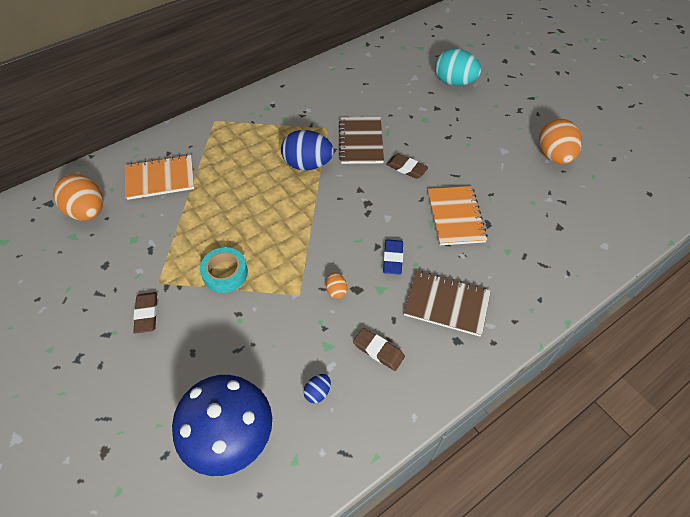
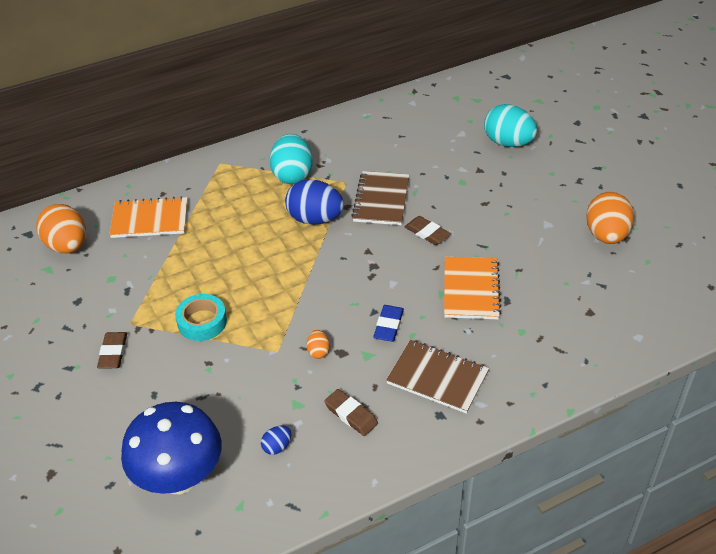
camera: 10 degrees right, 10 degrees down
none -> turquoise egg [270,134,313,184]

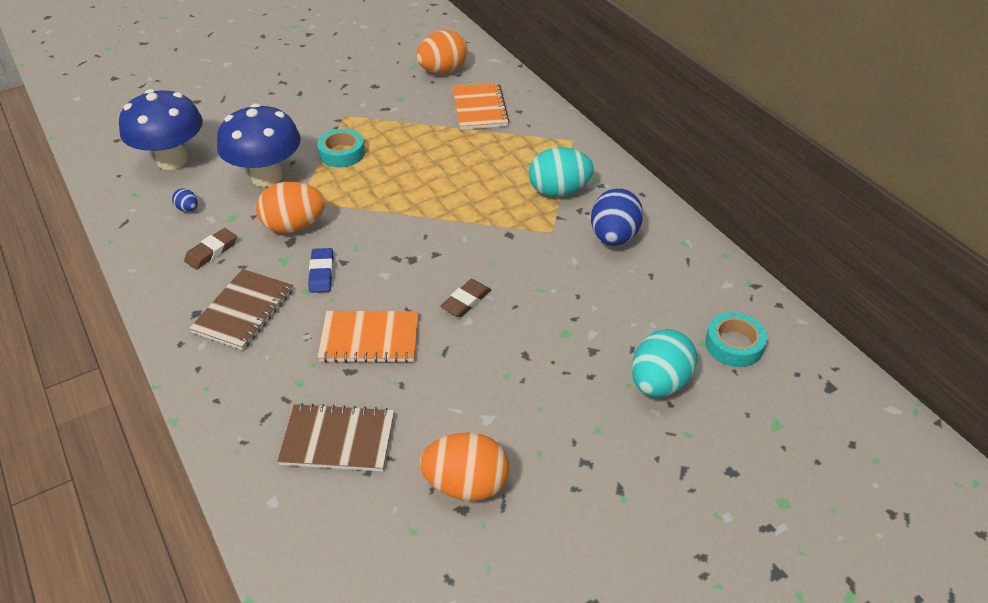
camera: 85 degrees right, 0 degrees up
brown eraser [97,332,127,369] -> none
blue egg [285,179,344,225] -> blue egg moved to [591,188,643,246]
orange egg [307,330,330,359] -> orange egg [256,182,325,233], size x2.20
brown notebook [351,171,409,225] -> brown notebook moved to [277,403,394,471]
blue eraser [373,305,404,342] -> blue eraser turned 75 degrees clockwise [308,248,334,293]
none -> blue mushroom [217,103,301,187]
none -> turquoise tape [705,312,767,367]

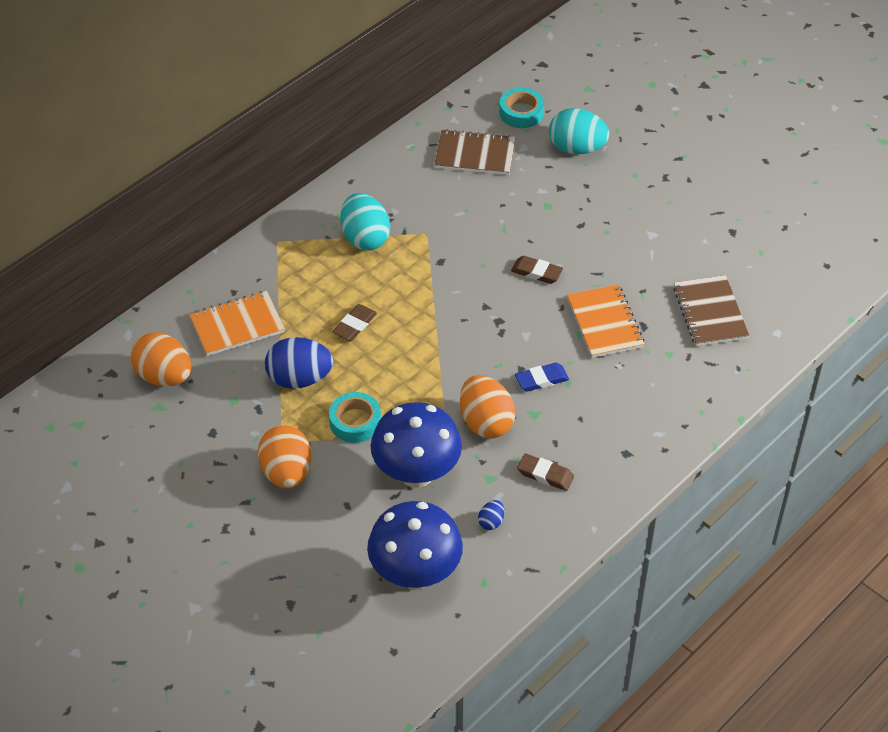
camera: 105 degrees left, 5 degrees up
brown notebook [189,269,293,350] -> brown notebook moved to [434,129,516,175]
orange egg [420,433,509,501] -> orange egg moved to [258,425,311,488]
blue egg [591,188,643,246] -> blue egg moved to [265,337,333,389]
none -> brown eraser [332,304,377,341]

